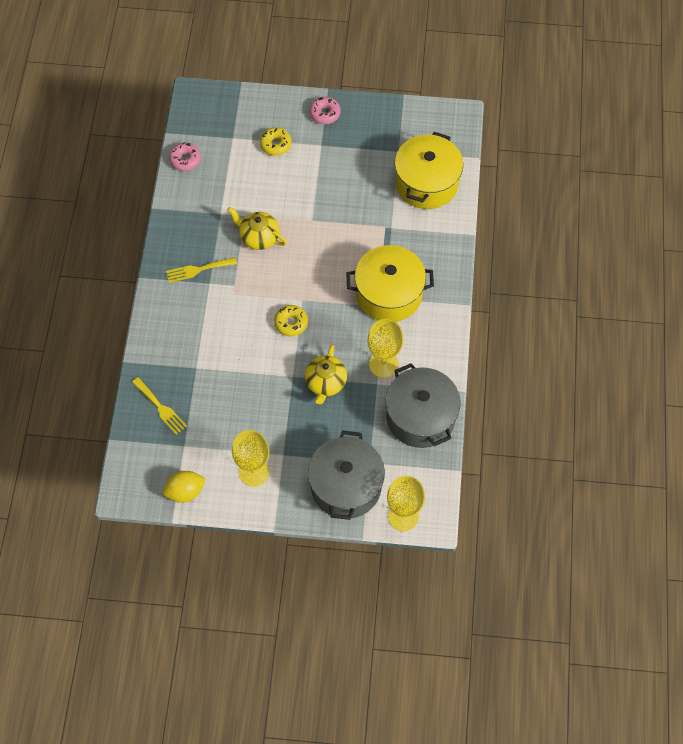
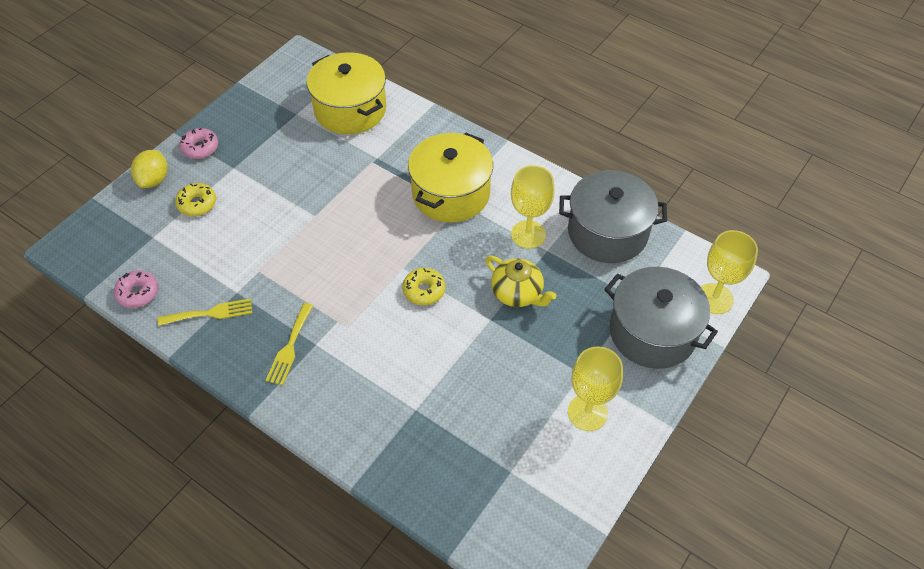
camera: 60 degrees left, 10 degrees down
yellow fork [132,377,187,435] -> yellow fork moved to [158,298,253,326]
yellow lemon [163,471,206,503] -> yellow lemon moved to [131,150,167,188]
yellow teapot [227,207,287,250] -> none

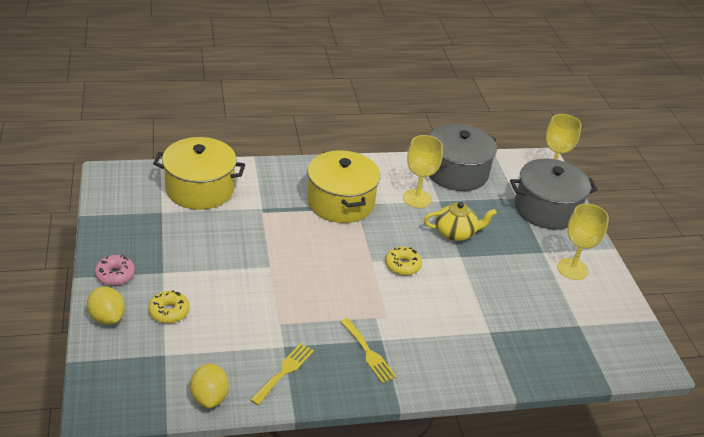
camera: 50 degrees left, 15 degrees down
pink donut [114,270,158,308] -> yellow lemon [190,363,229,408]

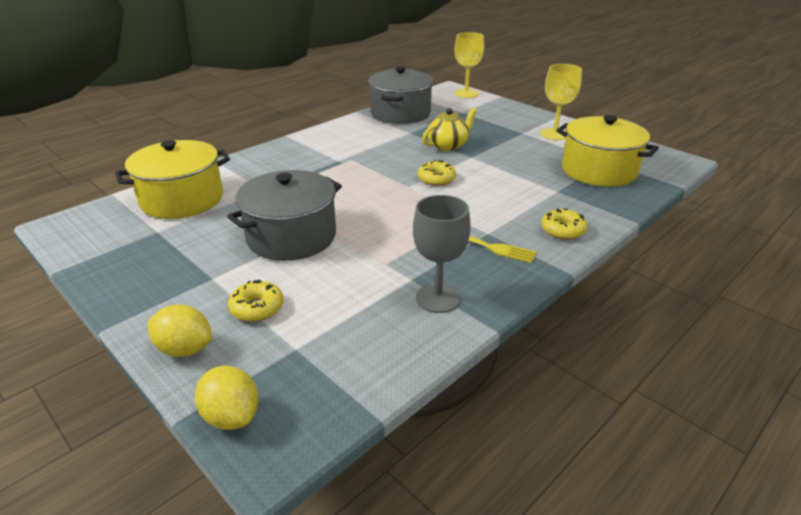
camera: 30 degrees left, 5 degrees down
pink donut [95,255,135,286] -> none
yellow lemon [190,363,229,408] -> yellow lemon moved to [195,366,259,430]
yellow fork [250,343,314,405] -> grey goblet [413,195,471,313]
yellow pot [307,150,380,223] -> yellow pot moved to [556,115,659,187]
yellow goblet [403,135,443,208] -> none
grey pot [510,158,598,230] -> grey pot moved to [227,170,342,261]
none -> yellow donut [541,209,588,240]

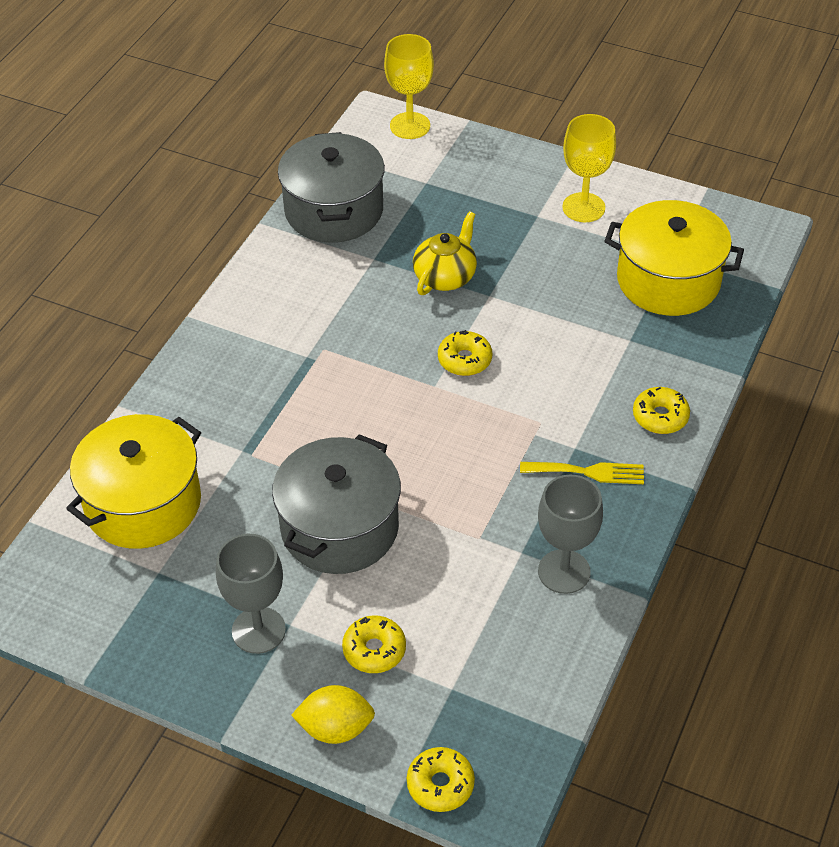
camera: 20 degrees left, 15 degrees up
yellow lemon [195,366,259,430] -> yellow donut [407,747,475,812]
none -> grey goblet [216,534,286,654]

